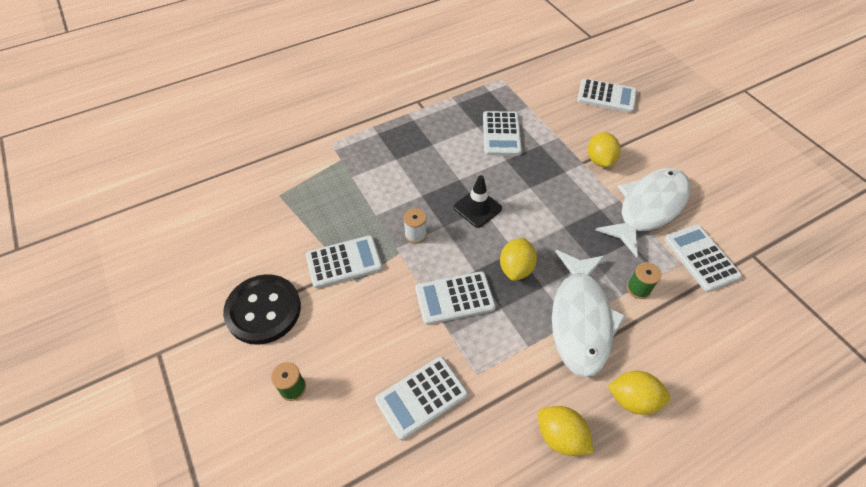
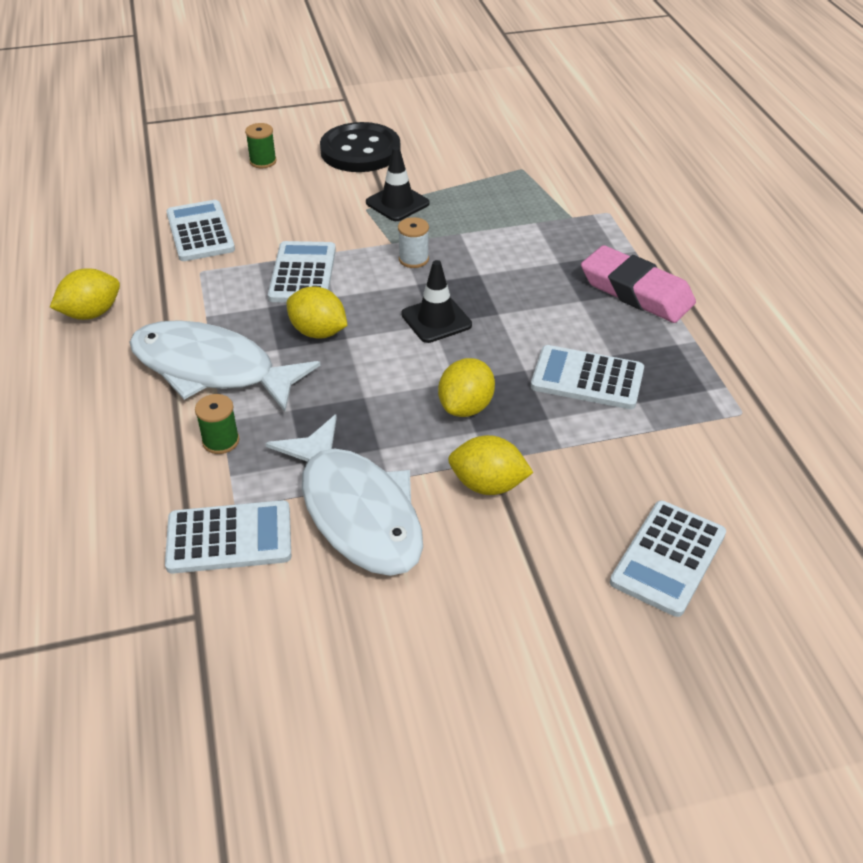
camera: 105 degrees right, 10 degrees down
white calculator [306,235,383,288] -> black traffic cone [366,147,430,221]
yellow lemon [607,371,670,415] -> yellow lemon moved to [438,358,495,417]
none -> pink eraser [581,245,696,323]

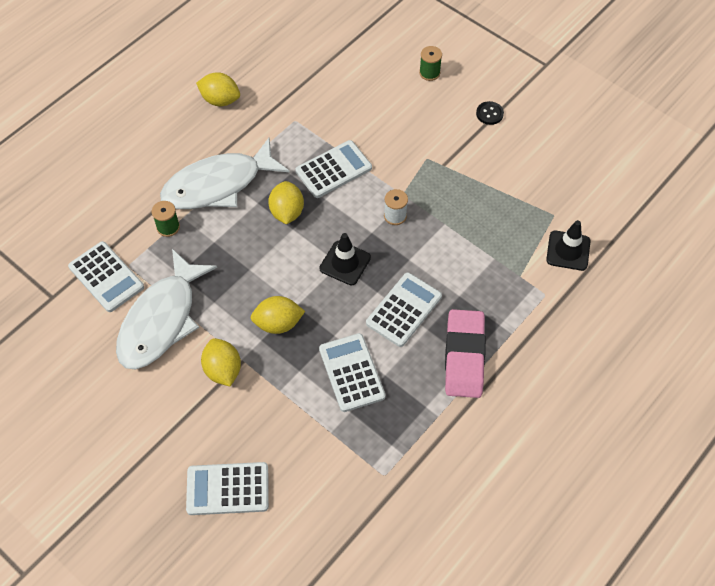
camera: 55 degrees right, 15 degrees up
white fish [129,320,321,412] -> white fish turned 105 degrees counterclockwise [160,138,289,209]
white calculator [166,200,235,261] -> white calculator moved to [366,272,442,347]
black button [320,122,401,172] -> black button [476,101,504,125], size x0.42
black traffic cone [366,147,430,221] -> black traffic cone moved to [546,220,590,271]

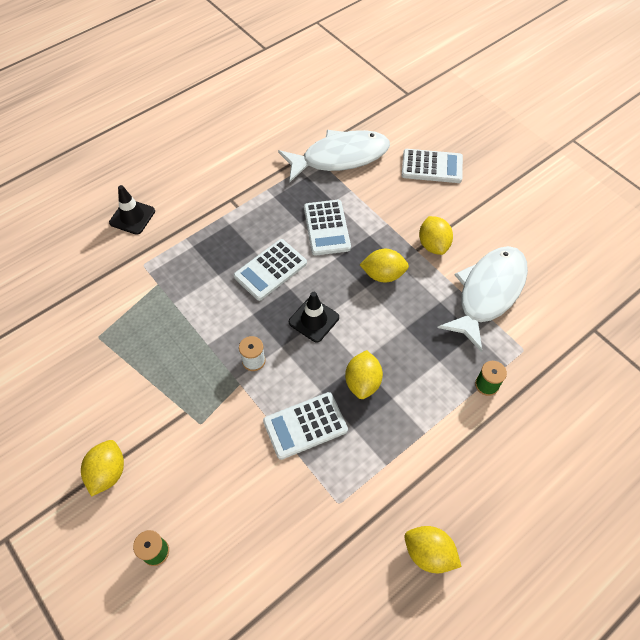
camera: 170 degrees left, 0 degrees up
white calculator [68,241,144,312] -> none
white fish [160,138,289,209] -> white fish moved to [278,130,390,182]
pink eraser [445,309,486,398] -> none
black button [476,101,504,125] -> yellow lemon [81,440,124,497]
black traffic cone [546,220,590,271] -> black traffic cone moved to [109,185,155,235]

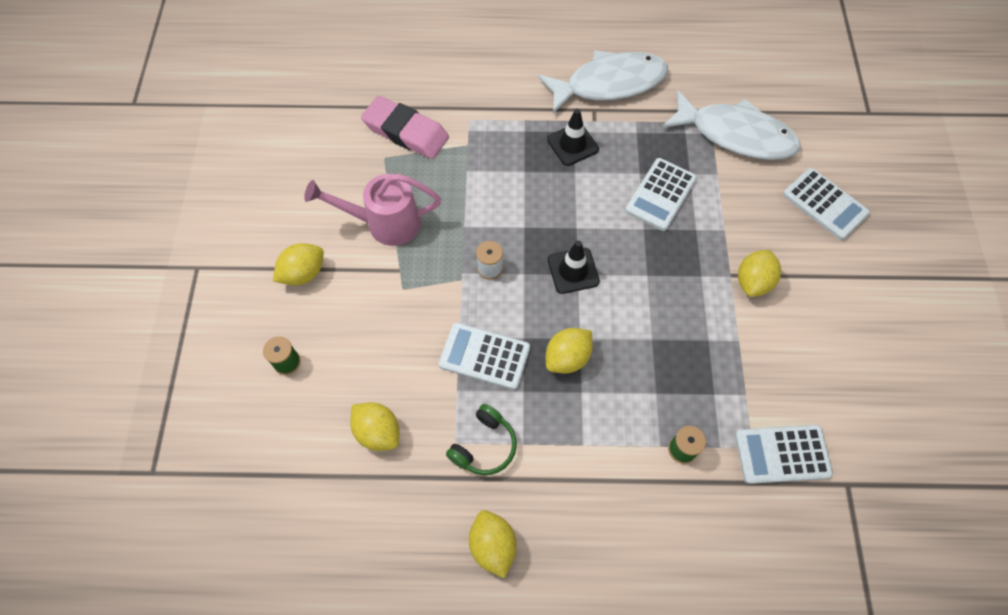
camera: 40 degrees right, 5 degrees up
black traffic cone [109,185,155,235] -> black traffic cone moved to [547,109,599,166]
white calculator [234,239,307,301] -> white calculator moved to [735,425,833,484]
yellow lemon [360,249,409,283] -> yellow lemon moved to [350,402,399,451]
white fish [438,246,528,352] -> white fish moved to [538,50,668,114]
none -> pink watering can [304,174,441,246]
none -> pink eraser [361,96,449,159]
none -> green headphones [446,404,517,475]

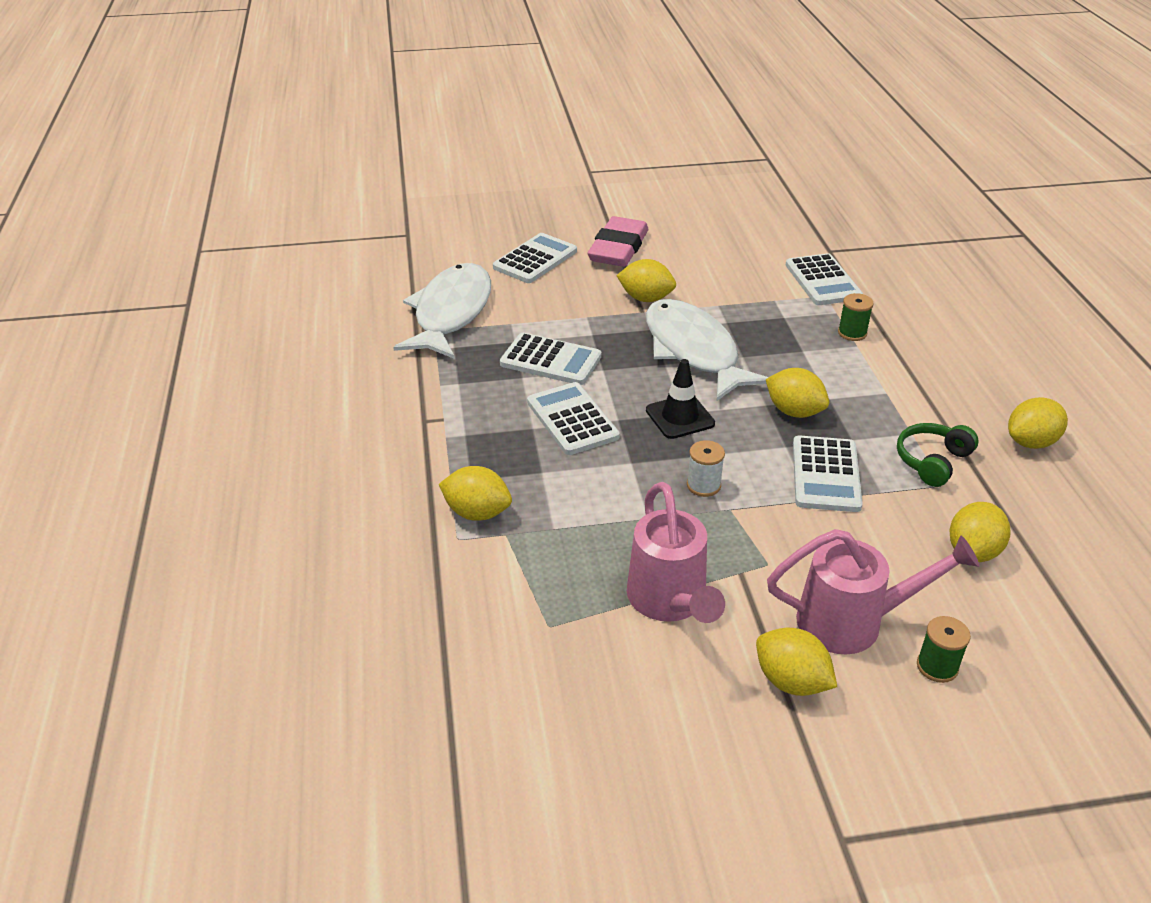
camera: 100 degrees left, 25 degrees down
pink eraser [361,96,449,159] -> pink eraser moved to [587,216,648,267]
green headphones [446,404,517,475] -> green headphones turned 75 degrees counterclockwise [897,423,979,487]
white fish [538,50,668,114] -> white fish moved to [646,299,769,401]
black traffic cone [547,109,599,166] -> none
none -> yellow lemon [439,466,512,521]
none -> white calculator [527,382,620,455]
none -> pink watering can [767,529,980,654]

